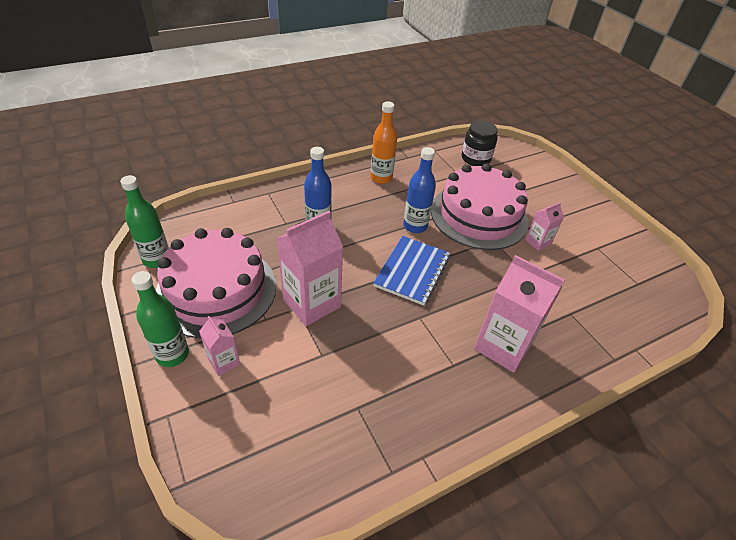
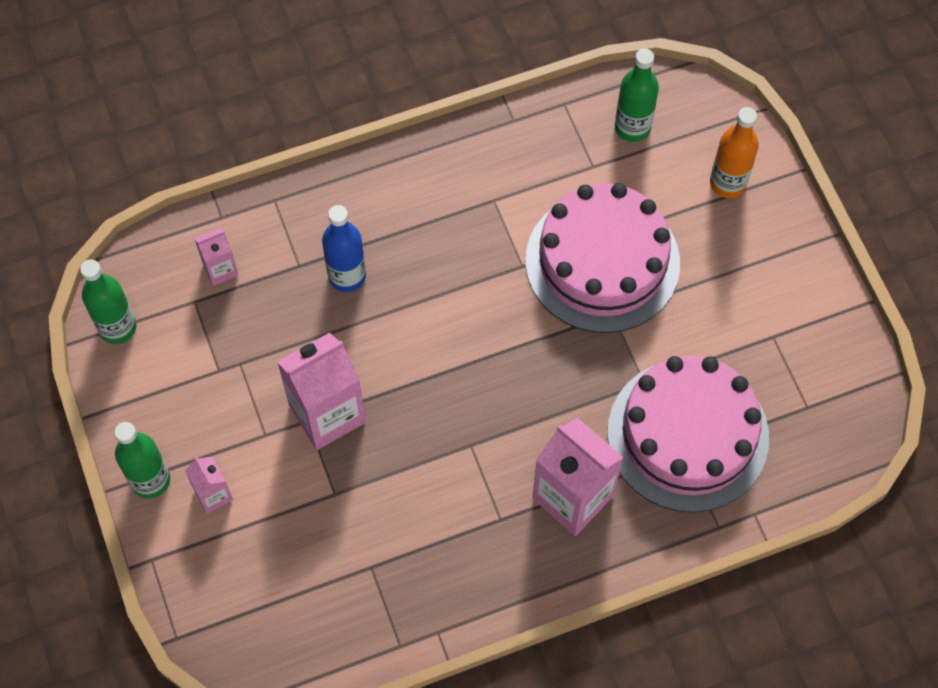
camera: 10 degrees right, 20 degrees up
pink cake [156,228,276,339] -> pink cake moved to [607,355,769,513]
orange bottle [370,101,397,184] -> orange bottle moved to [710,107,759,198]
blue notebook [373,236,450,306] -> none
blue bottle [403,147,436,233] -> none
black jar [462,121,498,166] -> green bottle [615,49,659,142]
pink carton [525,202,564,251] -> pink carton moved to [194,228,238,286]

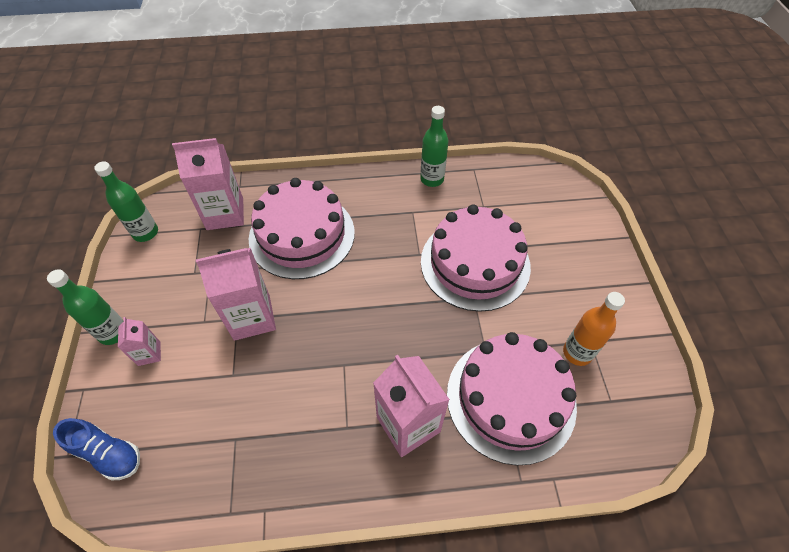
camera: 15 degrees right, 10 degrees down
pink carton [194,228,238,286] -> pink carton [172,138,244,230], size x1.97
blue bottle [322,205,366,292] -> pink cake [249,178,355,279]
green bottle [615,49,659,142] -> green bottle moved to [420,106,448,187]
orange bottle [710,107,759,198] -> orange bottle moved to [563,292,625,366]
none -> blue shoe [53,418,140,481]

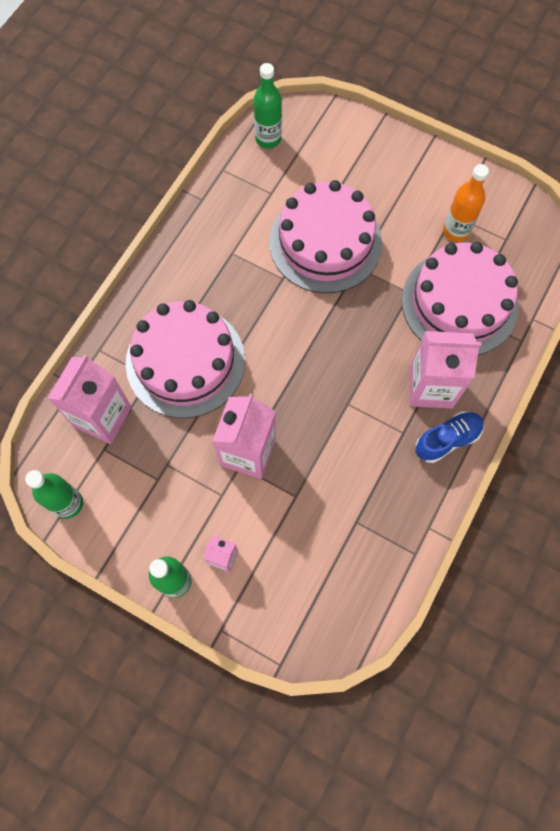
camera: 55 degrees left, 15 degrees up
blue shoe [53,418,140,481] -> blue shoe moved to [416,411,484,463]
green bottle [420,106,448,187] -> green bottle moved to [254,63,282,149]

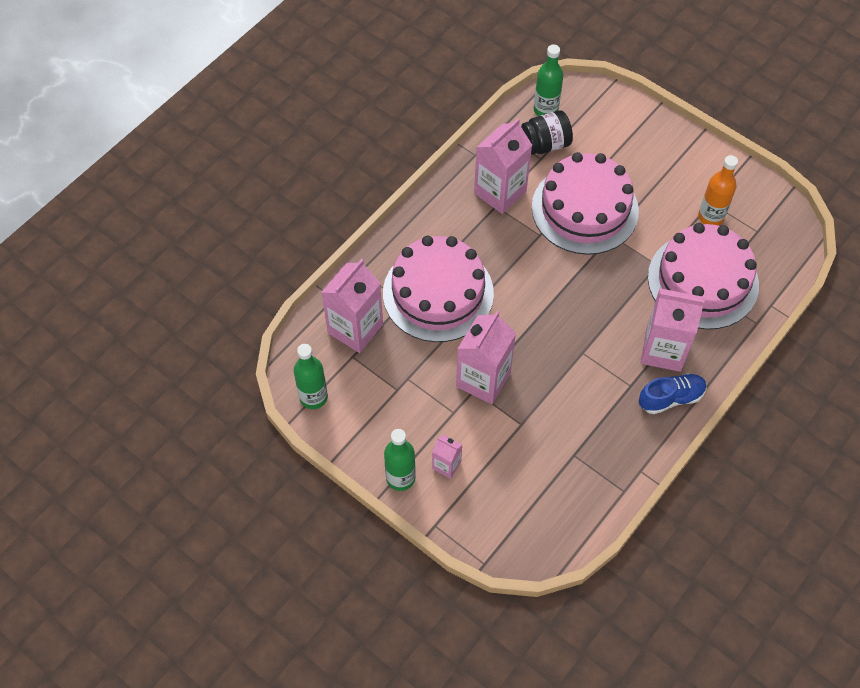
camera: 10 degrees right, 10 degrees down
none -> pink carton [474,119,532,214]
none -> black jar [521,110,573,155]

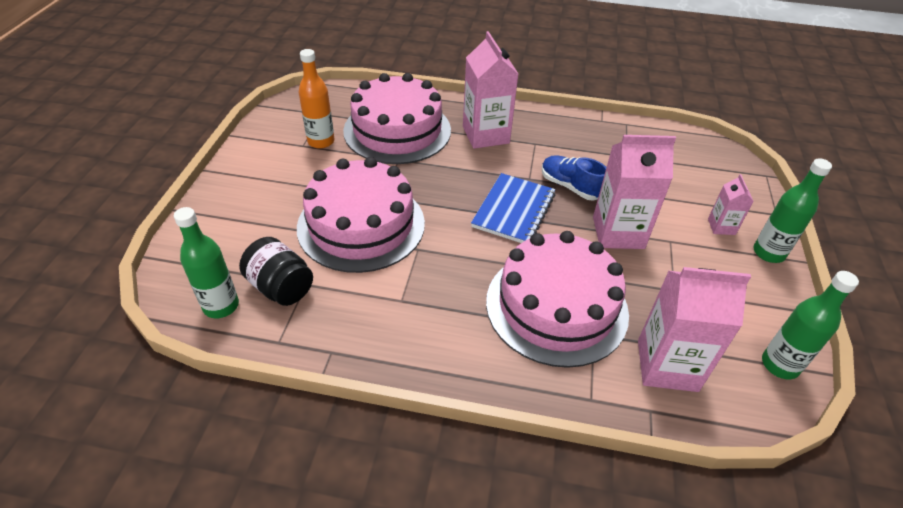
camera: 120 degrees left, 15 degrees down
pink carton [474,119,532,214] -> none
blue shoe [639,373,707,414] -> blue shoe moved to [542,155,606,201]
none -> blue notebook [471,173,555,243]

